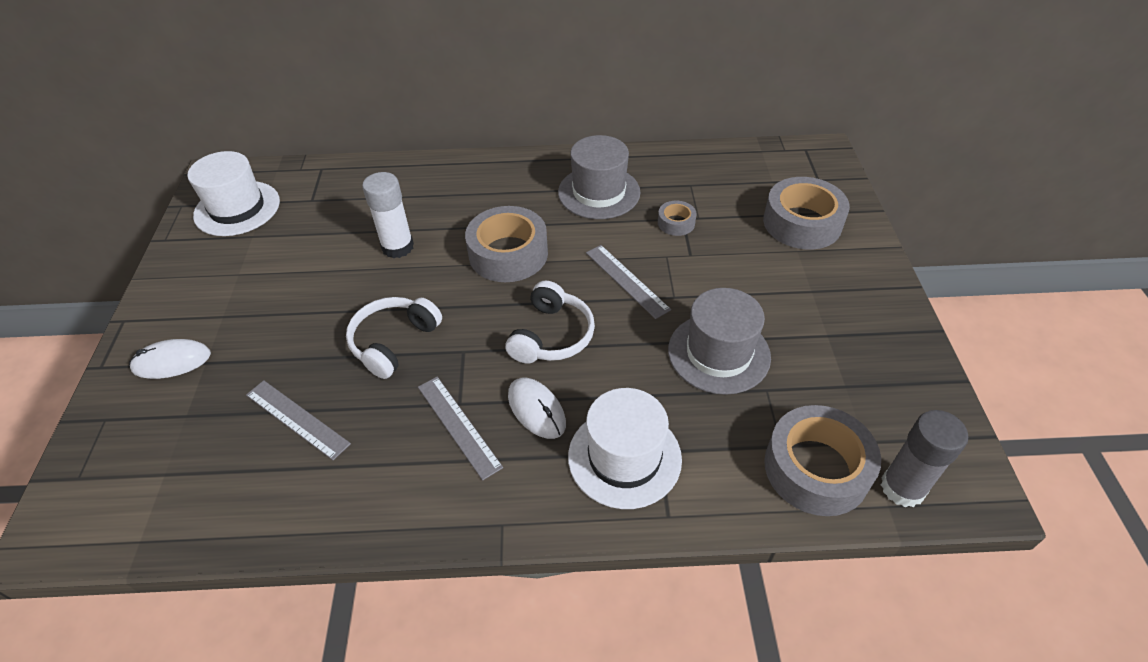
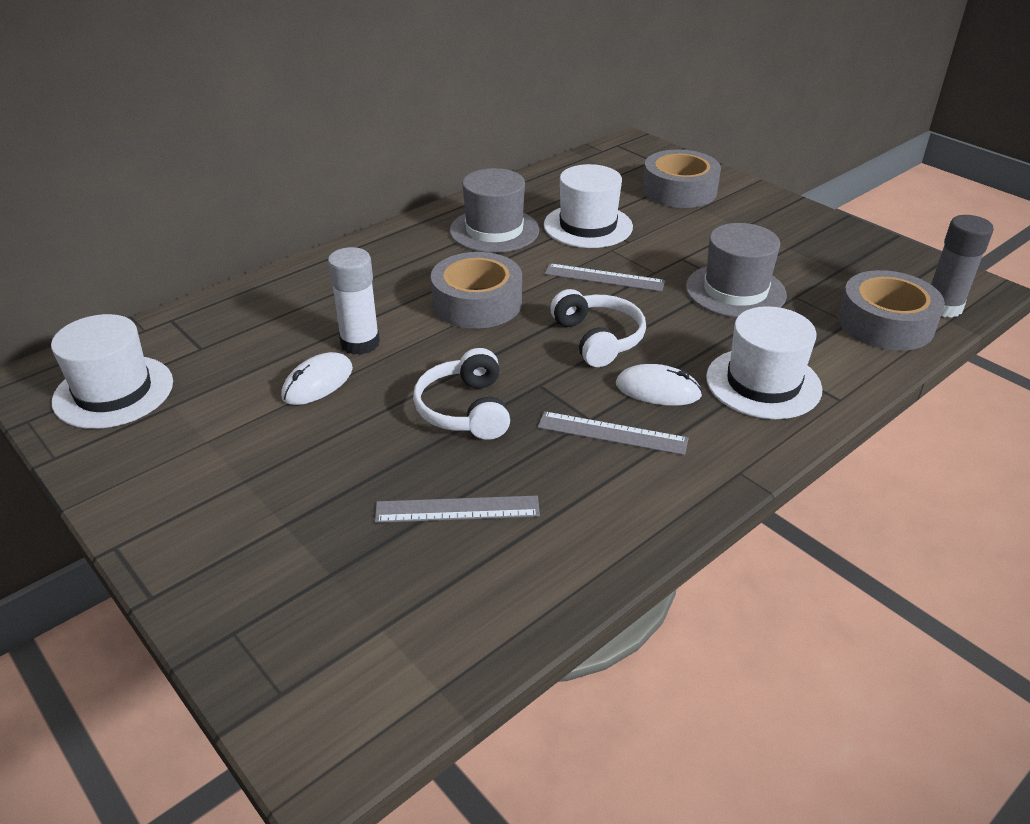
camera: 40 degrees left, 10 degrees down
white mouse [129,339,211,379] -> white mouse moved to [281,352,353,405]
grey tape [658,201,697,236] -> white hat [544,164,633,248]

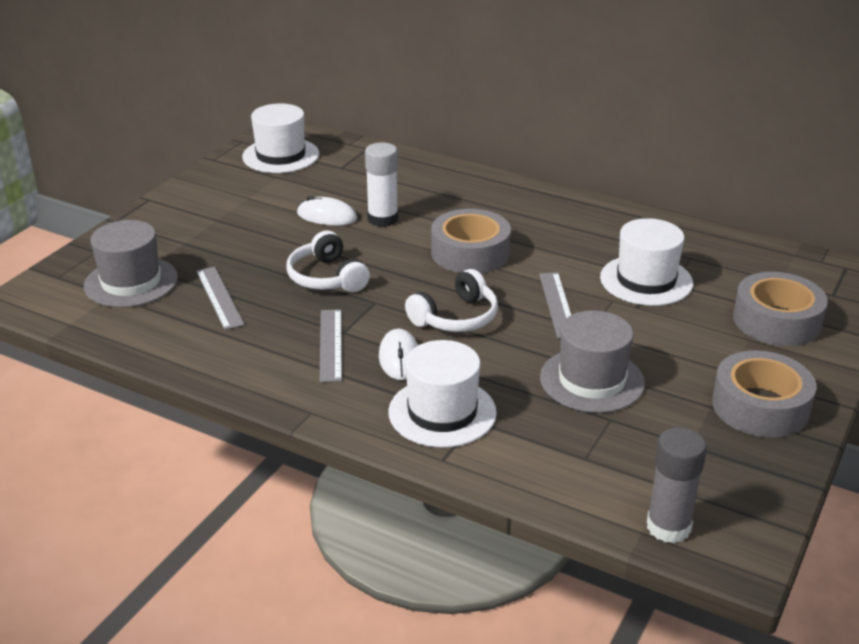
camera: 70 degrees right, 5 degrees down
white headphones [413,348,510,440] -> white headphones turned 90 degrees counterclockwise [287,230,370,292]
grey hat [450,168,539,253] -> grey hat moved to [84,220,178,308]
grey tape [838,270,945,351] -> grey tape moved to [712,350,816,438]

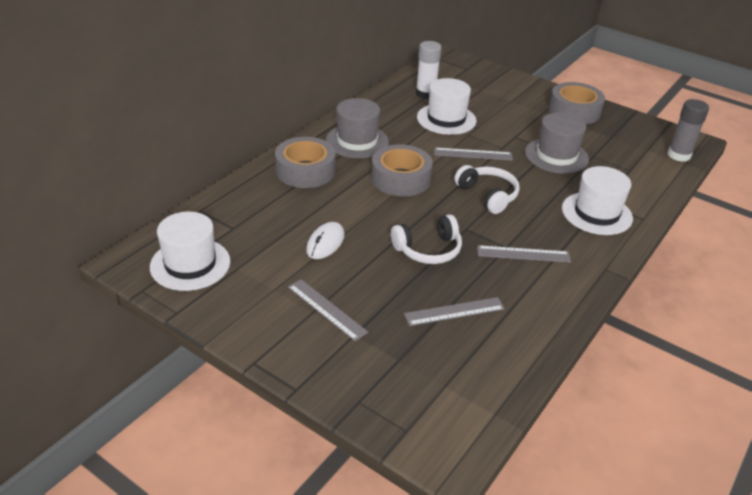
camera: 85 degrees left, 5 degrees up
grey hat [84,220,178,308] -> grey hat moved to [326,98,389,158]
white glue stick [365,142,398,227] -> white glue stick moved to [416,41,441,99]
white mouse [379,329,418,380] -> none
grey tape [733,272,828,346] -> grey tape moved to [275,137,336,188]
none -> grey ruler [288,279,368,341]

